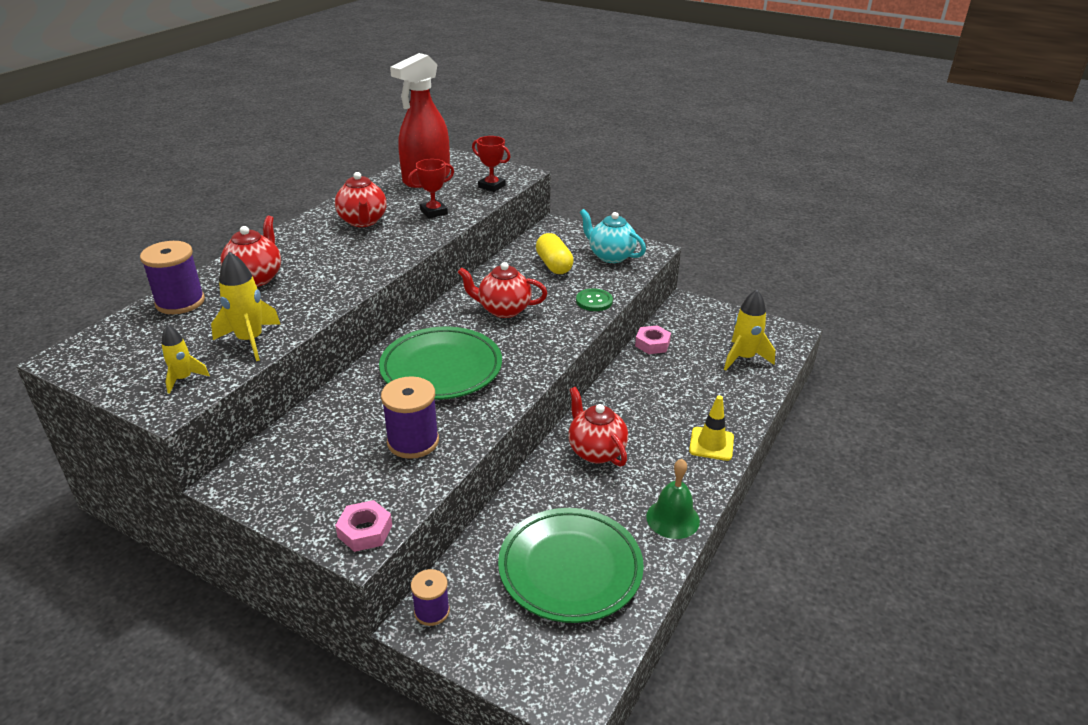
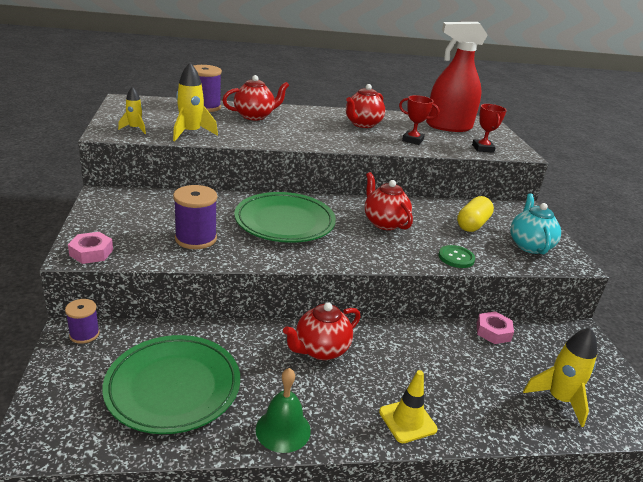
camera: 50 degrees right, 5 degrees down
red teapot [568,387,628,467] -> red teapot turned 150 degrees counterclockwise [283,302,360,360]

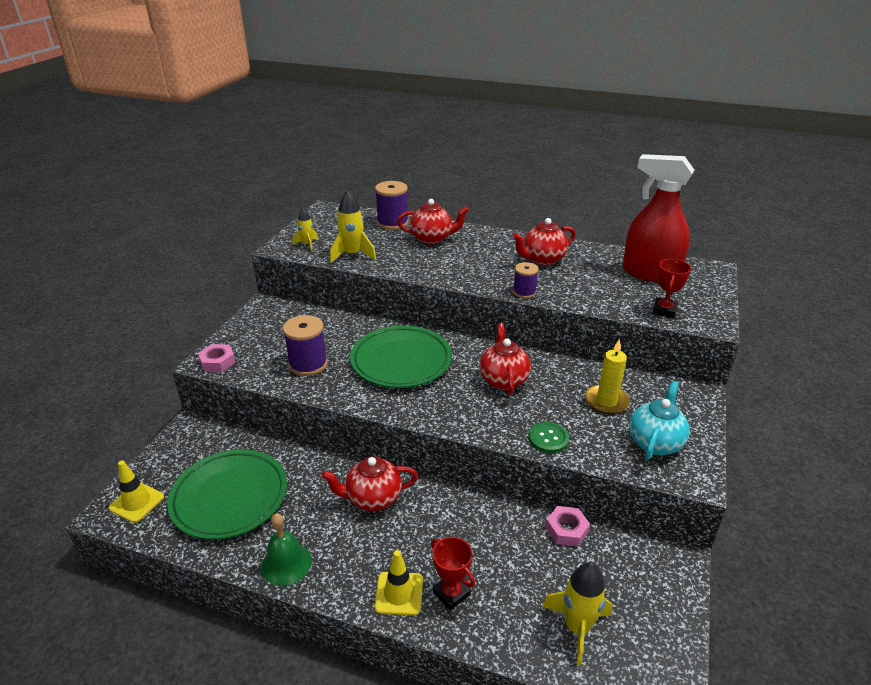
camera: 30 degrees right, 5 degrees up
purple spool [65,299,100,344] -> purple spool moved to [513,262,539,298]
red trophy [399,95,439,145] -> red trophy moved to [431,537,475,611]
yellow capsule [457,196,494,232] -> yellow candle [585,339,630,414]
none -> yellow traffic cone [109,460,164,523]

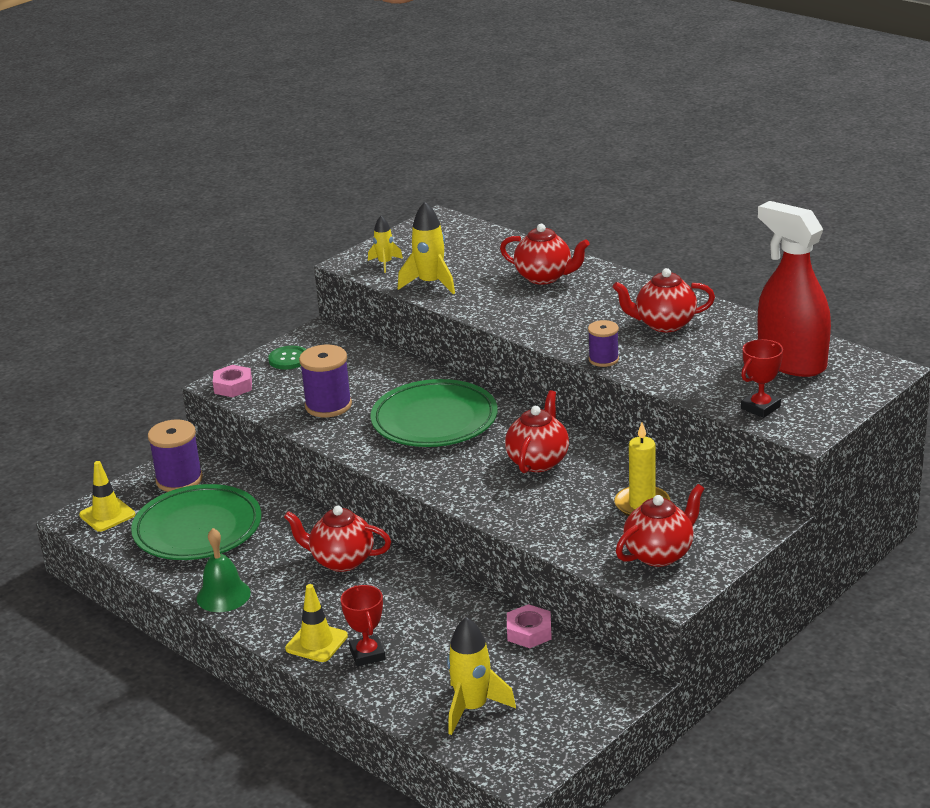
camera: 25 degrees right, 5 degrees down
purple spool [375,181,408,230] -> purple spool moved to [148,419,203,492]
green button [528,422,569,453] -> green button moved to [268,346,306,369]
turquoise teapot [629,381,690,460] -> red teapot [616,484,705,567]

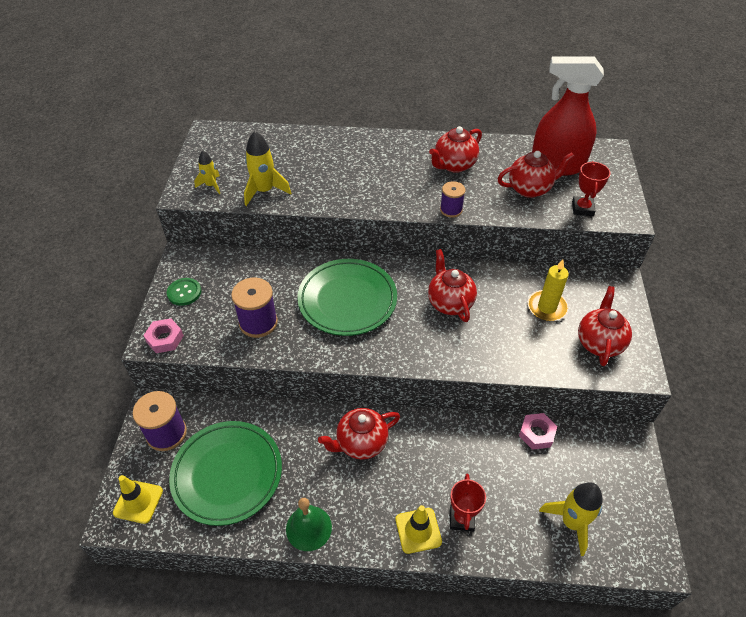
camera: 40 degrees left, 20 degrees up
red trophy [340,585,386,666] -> red trophy turned 60 degrees clockwise [450,474,486,532]
red teapot [500,224,590,284] -> red teapot moved to [497,151,575,198]

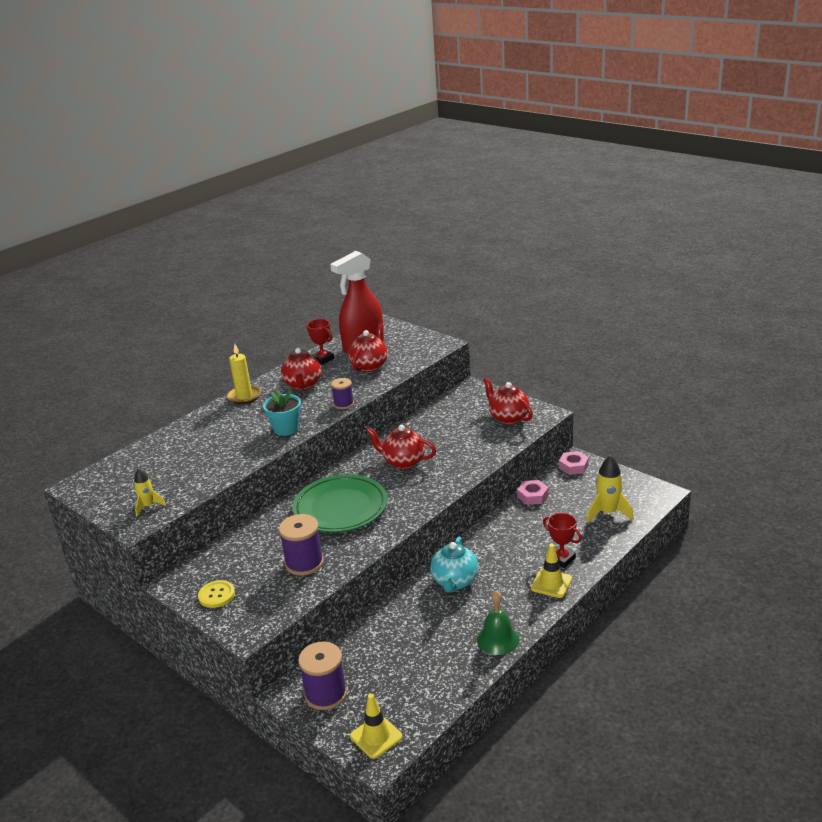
camera: 50 degrees left, 20 degrees down
pink nut [143,318,184,353] -> pink nut moved to [559,451,589,475]
green button [167,278,201,306] -> yellow button [198,580,235,608]
green plate [169,421,282,526] -> none
yellow rocket [244,131,291,206] -> none
red teapot [318,408,400,460] -> turquoise teapot [431,537,478,593]
yellow candle [528,259,569,321] -> yellow candle moved to [227,344,261,404]
red trophy [572,161,610,216] -> red trophy moved to [307,319,334,365]
none -> turquoise flower pot [263,390,301,436]

